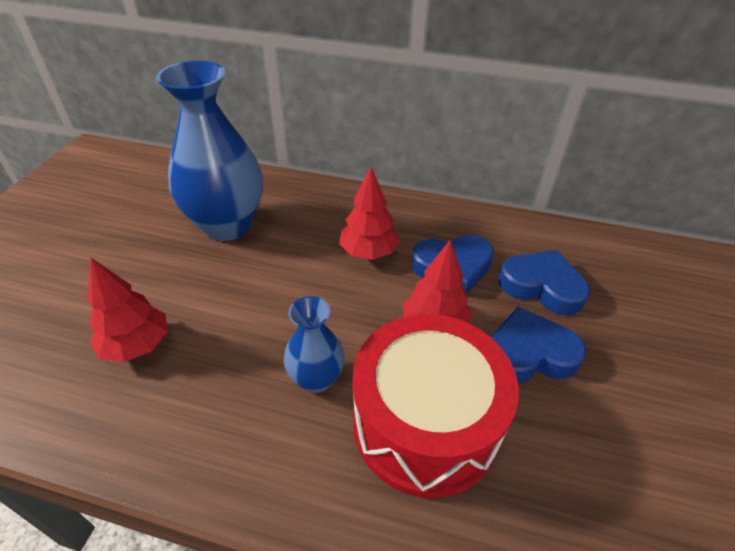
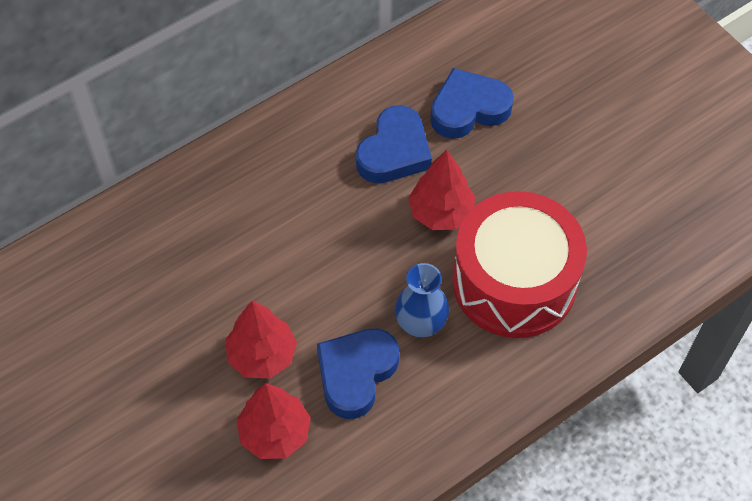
camera: 50 degrees left, 15 degrees up
blue vase [156,61,263,241] -> none
red tree [339,167,400,260] -> red tree moved to [225,301,297,379]
blue heart [491,307,587,384] -> blue heart moved to [317,328,399,419]

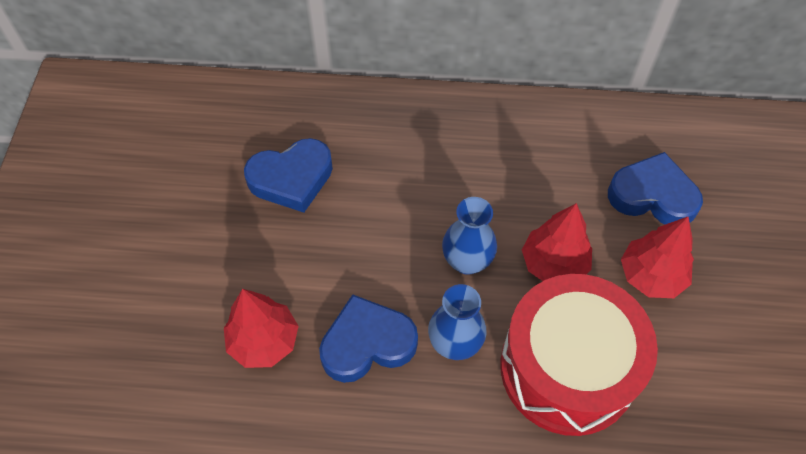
camera: 40 degrees right, 0 degrees up
red tree [225,301,297,379] -> red tree moved to [621,217,694,298]
blue heart [356,105,432,183] -> blue heart moved to [244,138,333,213]
none -> blue vase [442,197,497,275]

